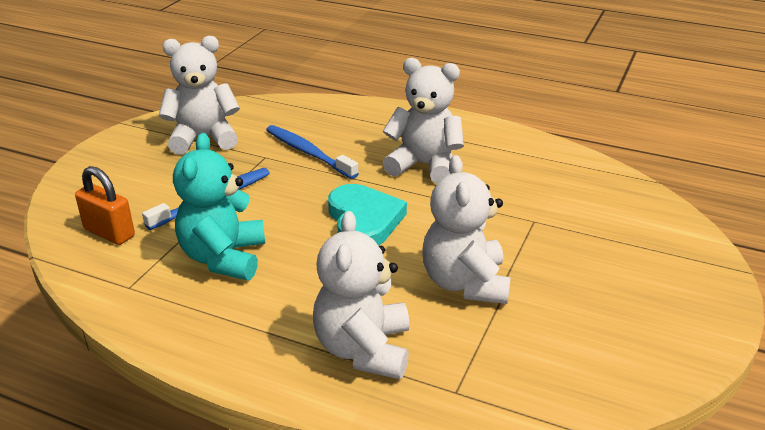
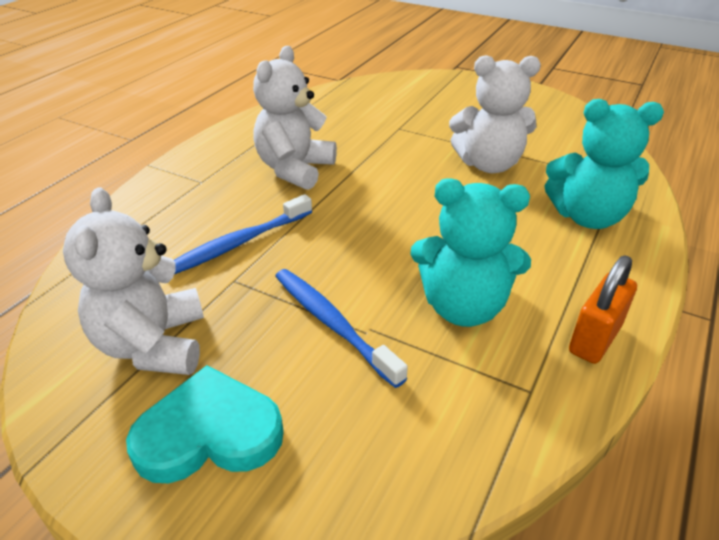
camera: 85 degrees left, 5 degrees up
orange padlock [75,166,135,245] -> orange padlock moved to [569,256,637,364]
white teddy bear [313,211,410,379] -> turquoise teddy bear [544,99,664,229]
turquoise heart [328,184,407,246] -> turquoise heart moved to [126,365,284,483]

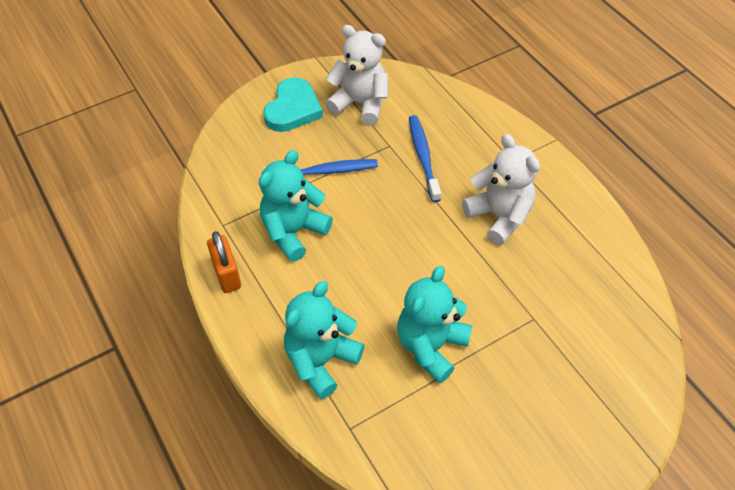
camera: 120 degrees right, 15 degrees up
white teddy bear [449,55,541,173] -> turquoise teddy bear [397,266,473,383]

